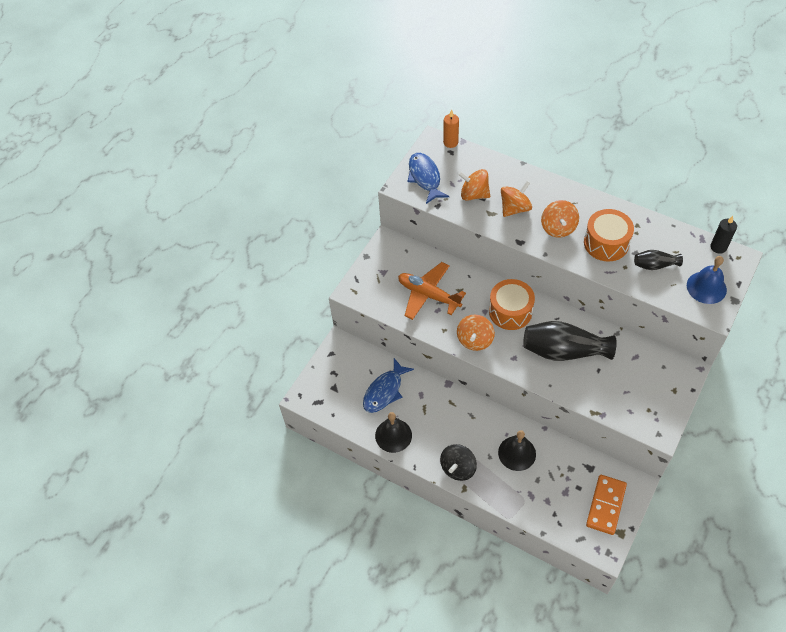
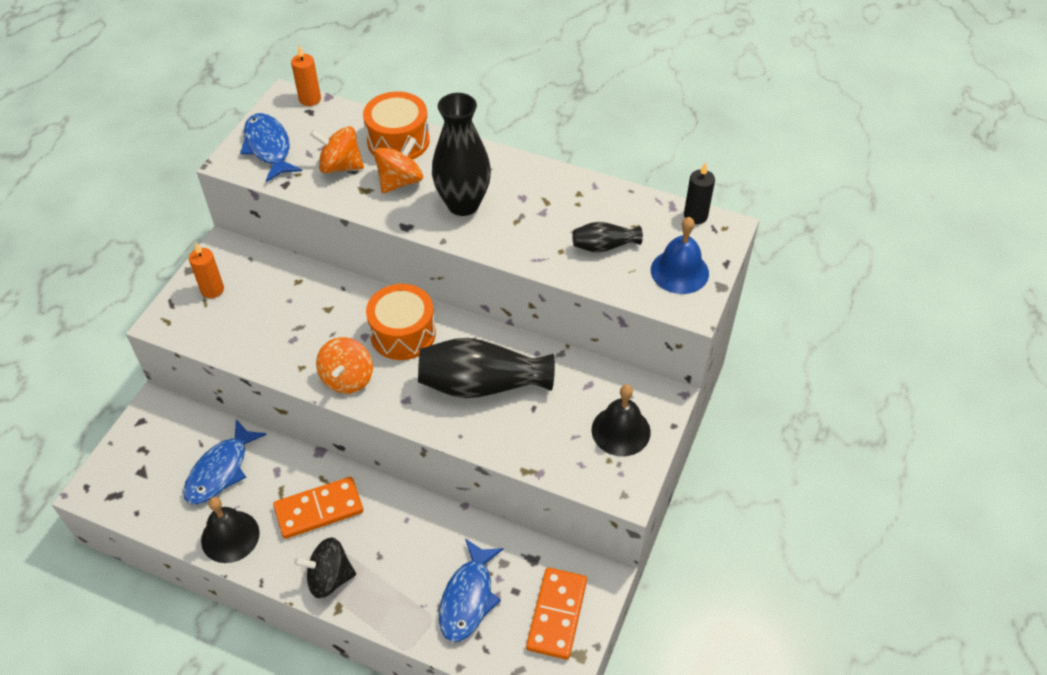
camera: 10 degrees left, 5 degrees down
orange plane [398,262,466,320] -> none
black spinning top [440,444,477,481] -> black spinning top turned 60 degrees clockwise [294,537,356,598]
black bell [498,430,536,471] -> black bell moved to [592,385,651,456]
orange spinning top [541,200,579,238] -> black vase [432,93,491,216]
orange drum [584,209,634,261] -> orange drum moved to [363,92,430,160]
none -> orange candle [189,243,224,298]
none -> orange domino [273,477,363,539]
none -> blue fish [439,538,504,642]

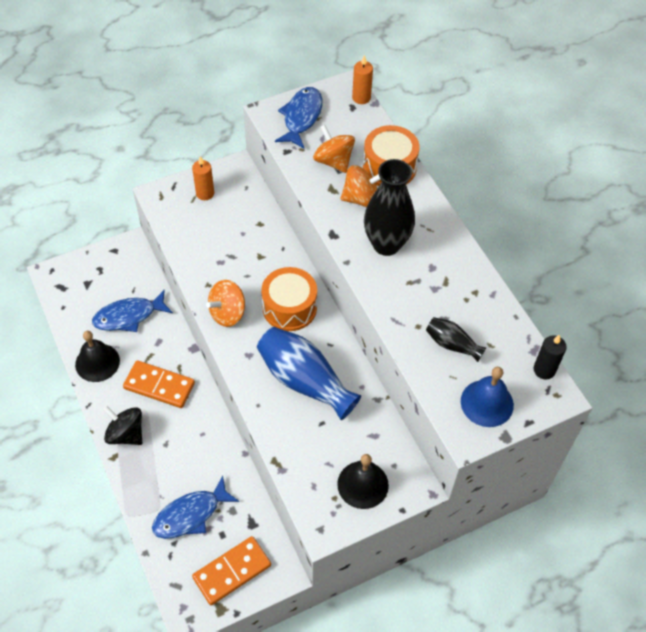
camera: 40 degrees right, 5 degrees up
black vase [418,338,555,398] -> blue vase [257,327,361,420]

